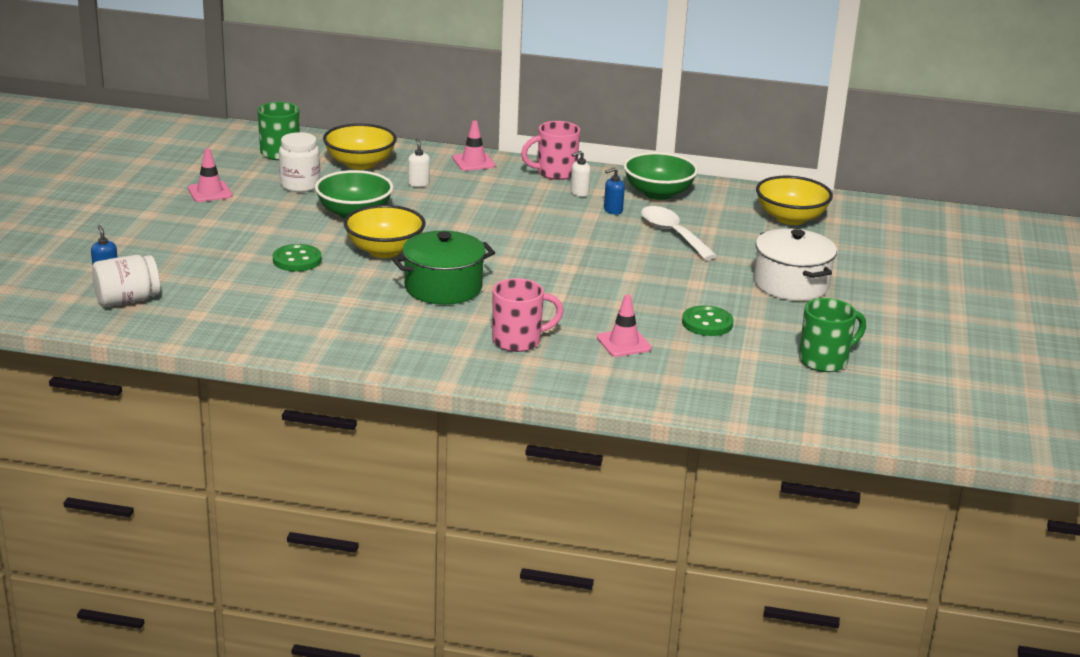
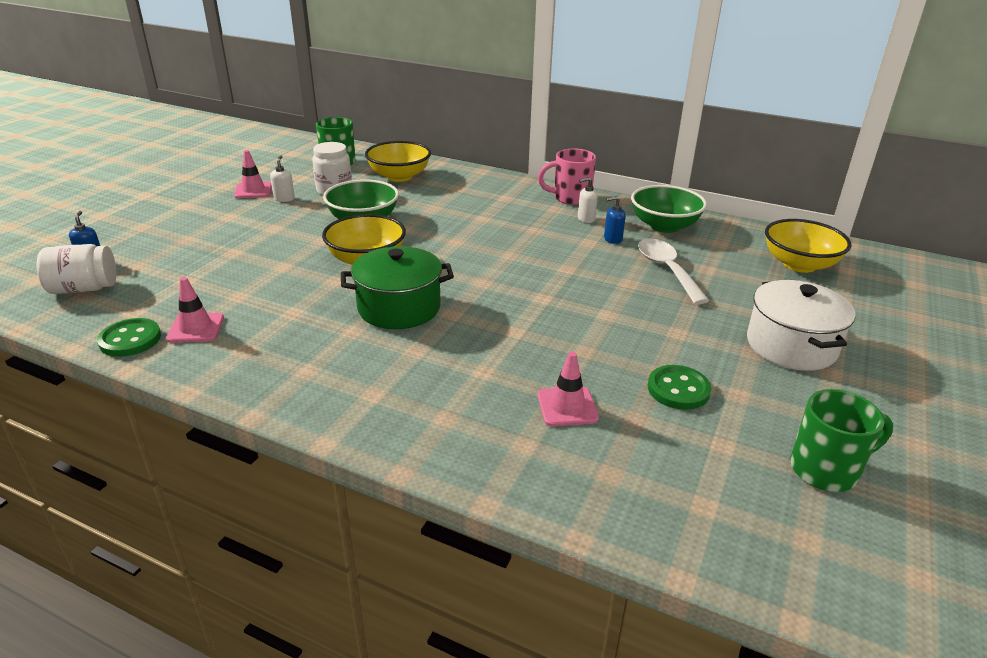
camera: 15 degrees right, 5 degrees up
green button [273,244,322,272] -> green button moved to [97,318,161,357]
white soap dispenser [408,138,430,187] -> white soap dispenser moved to [270,156,295,202]
pink traffic cone [453,120,495,171] -> pink traffic cone moved to [166,277,224,343]
pink mug [492,278,564,352] -> none

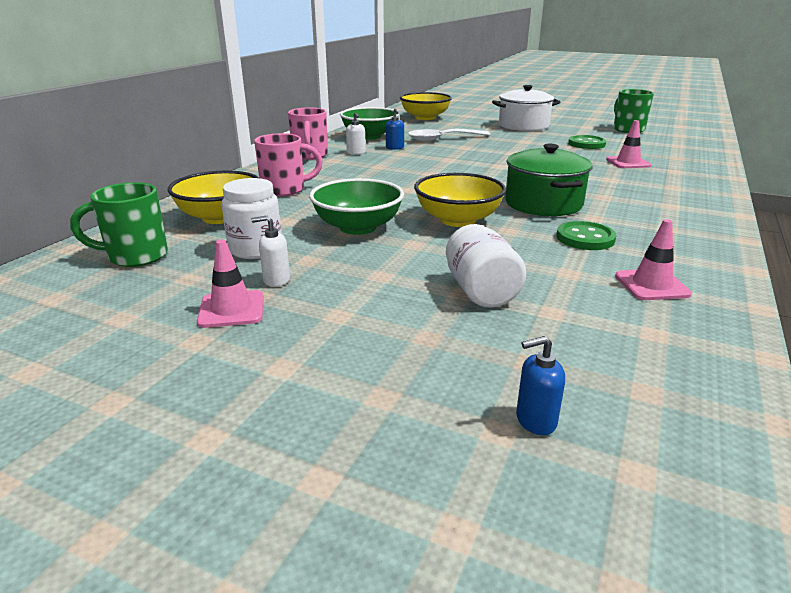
camera: 90 degrees left, 5 degrees down
white jar [37,244,116,294] -> white jar moved to [446,224,526,308]
green button [97,318,161,357] -> green button moved to [557,221,616,250]
none -> pink mug [254,133,323,196]

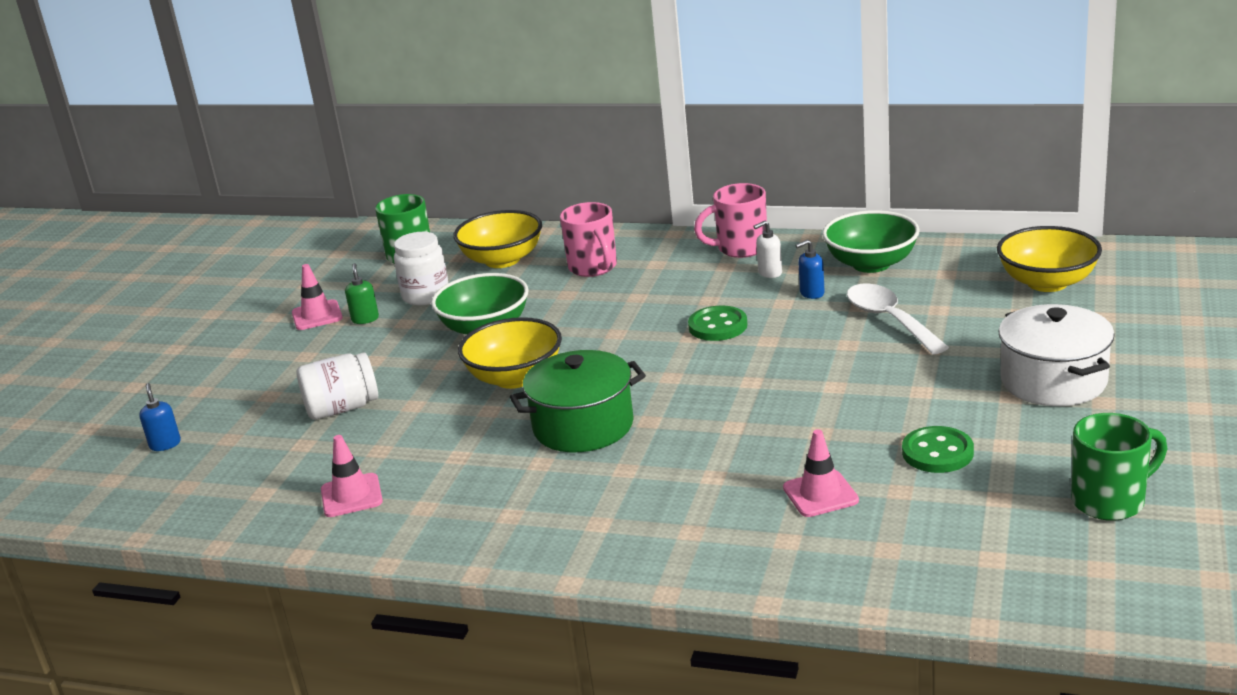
camera: 85 degrees right, 0 degrees up
white soap dispenser [251,215,290,287] -> green soap dispenser [345,263,379,324]
green button [557,221,616,250] -> green button moved to [688,305,747,341]

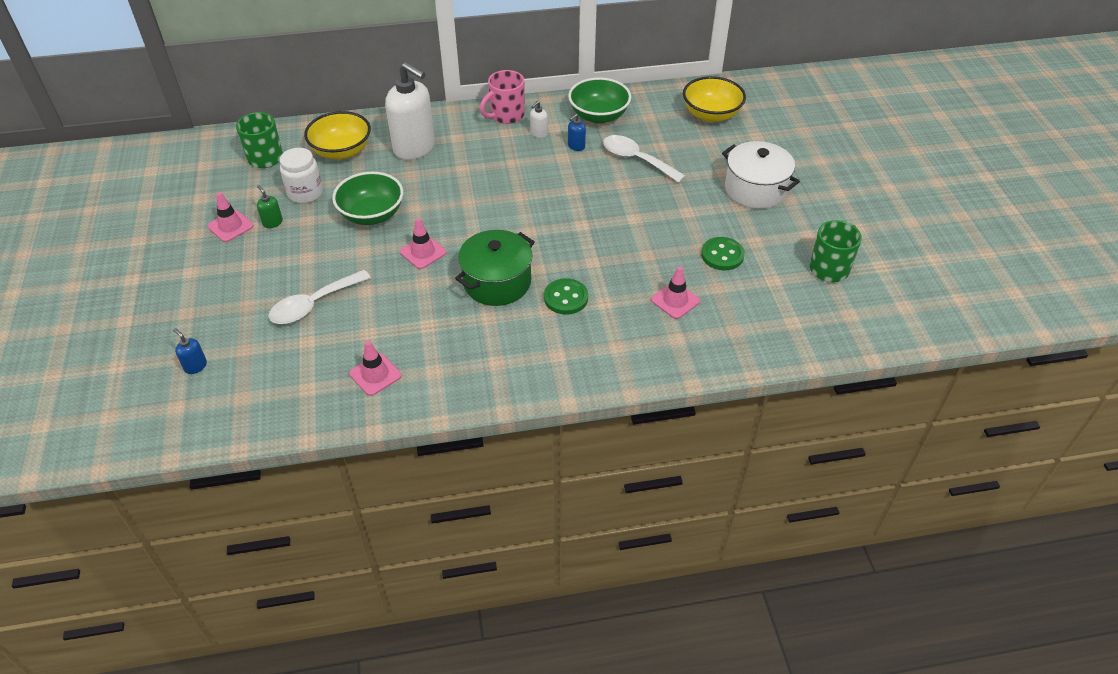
camera: 30 degrees left, 20 degrees up
white jar [296,352,378,420] -> white spoon [269,270,371,324]
yellow bowl [458,317,562,389] -> pink traffic cone [400,218,446,269]
pink mug [560,202,617,277] -> white soap dispenser [385,62,435,160]
green button [688,305,747,341] -> green button moved to [544,278,588,315]

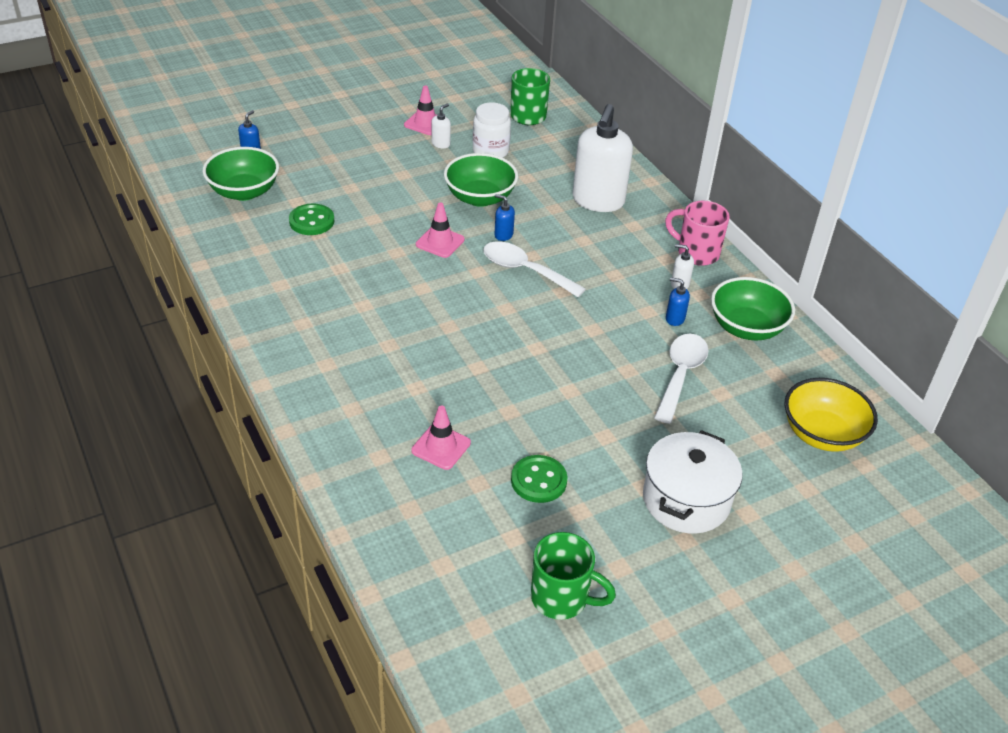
camera: 70 degrees right, 5 degrees down
green soap dispenser [257,185,283,228] -> white soap dispenser [431,103,451,148]
white spoon [269,270,371,324] -> white spoon moved to [483,241,586,297]
yellow bowl [304,111,371,160] -> none
pink traffic cone [349,341,402,396] -> none
green pot [455,230,534,306] -> none
green button [544,278,588,315] -> green button moved to [289,203,334,235]
none -> green bowl [203,147,279,201]
none -> blue soap dispenser [494,194,515,241]

